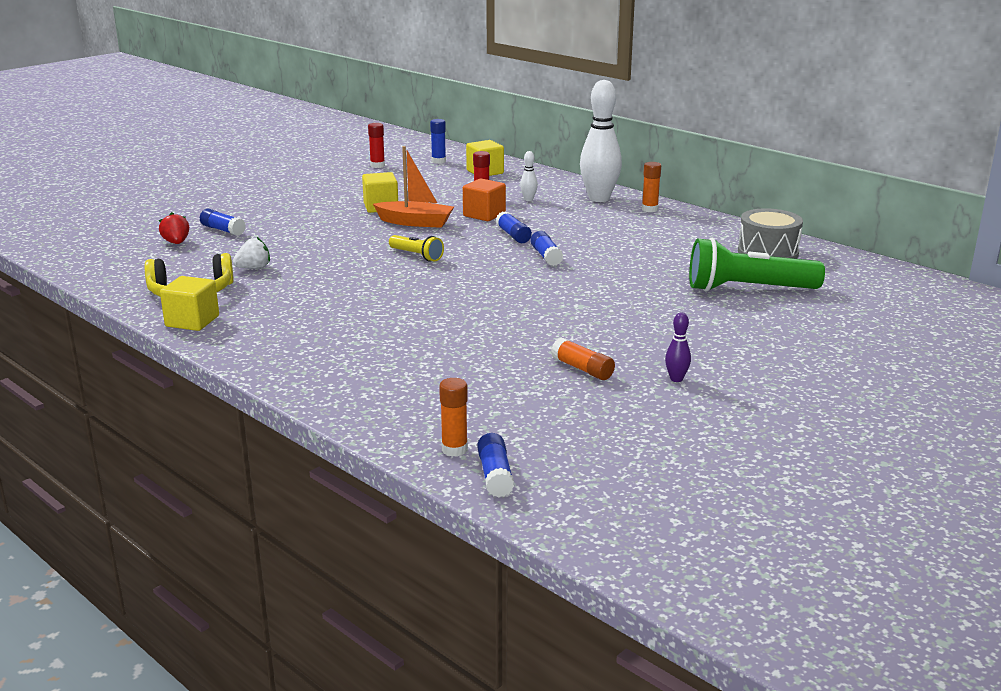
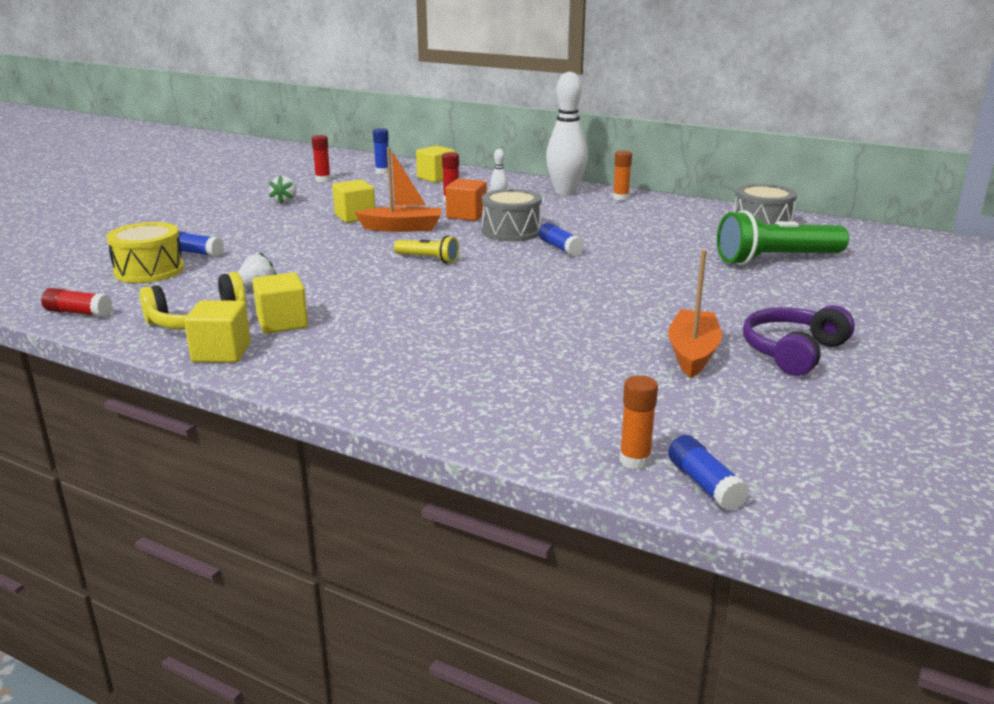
camera: 15 degrees left, 0 degrees up
red strawberry [159,212,189,244] -> yellow drum [106,222,184,283]
blue glue stick [496,211,532,243] -> grey drum [482,189,542,242]
orange glue stick [551,338,615,380] -> orange boat [668,249,722,378]
purple bowling pin [665,312,691,382] -> purple headphones [743,305,855,376]
none -> red glue stick [41,288,112,317]
none -> yellow cube [252,272,308,334]
none -> white strawberry [269,175,297,204]

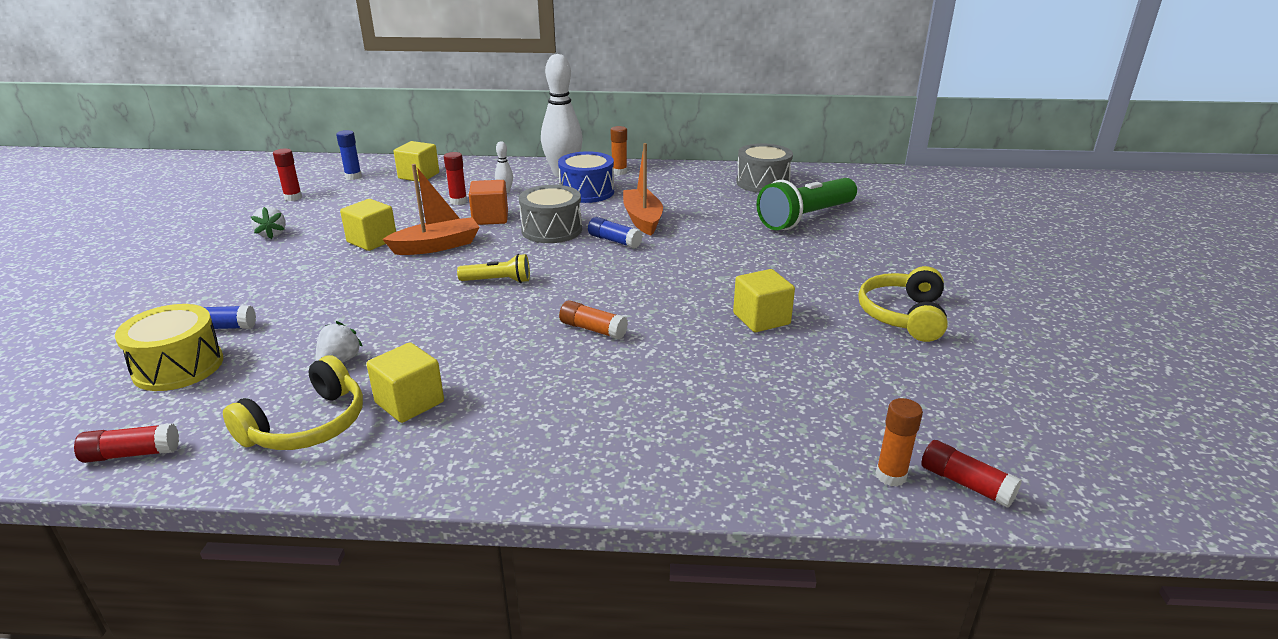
camera: 25 degrees left, 5 degrees up
yellow cube [184,300,251,363] -> yellow cube moved to [733,269,795,332]
orange boat [668,249,722,378] -> orange boat moved to [623,143,663,236]
blue glue stick [668,435,749,511] -> red glue stick [921,440,1022,508]
purple headphones [743,305,855,376] -> yellow headphones [858,266,948,342]
none -> blue drum [558,151,614,203]
none -> orange glue stick [559,300,628,340]

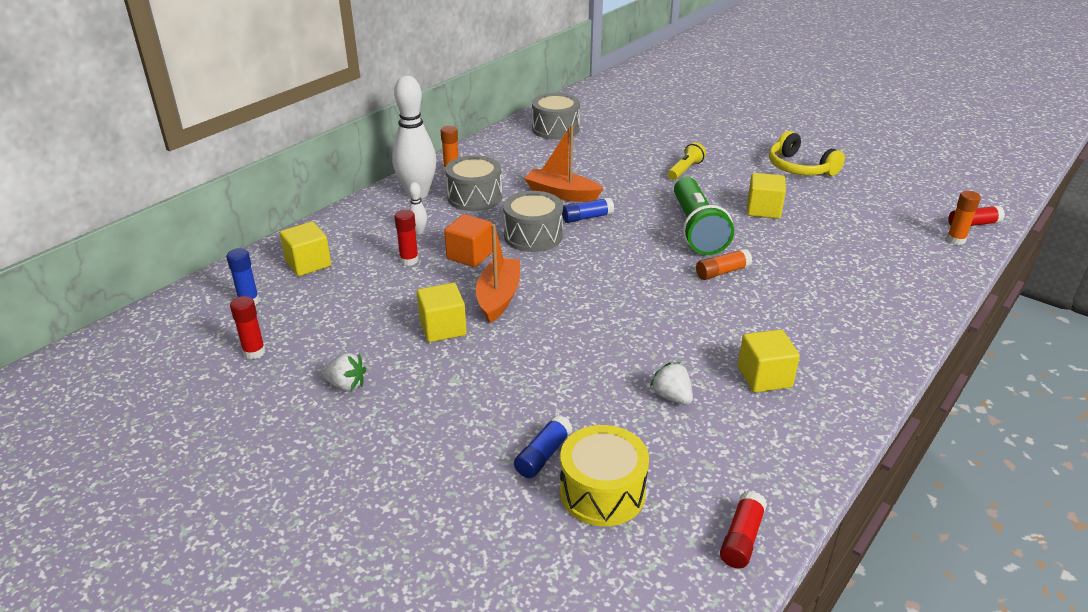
camera: 55 degrees left, 5 degrees up
yellow headphones [223,355,363,450] -> none
yellow flashlight [457,254,530,283] -> yellow flashlight moved to [668,142,706,180]
blue drum [558,151,614,203] -> grey drum [445,155,502,211]
green flashlight [757,178,857,230] -> green flashlight moved to [674,177,734,255]

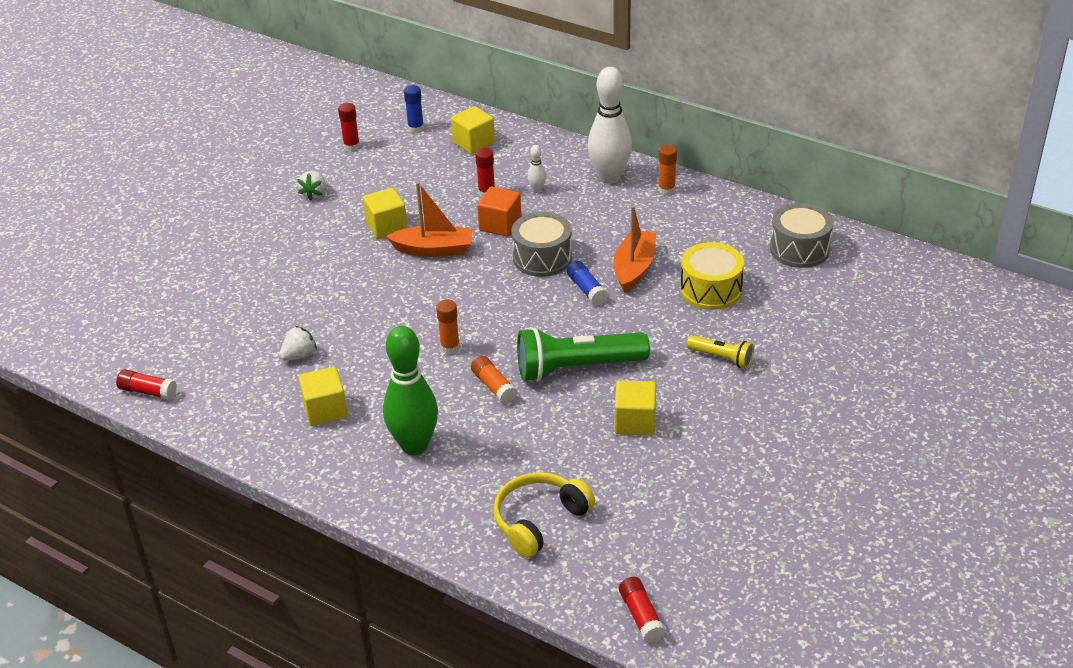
camera: 85 degrees right, 5 degrees up
grey drum [445,155,502,211] -> none
blue glue stick [514,415,572,478] -> none
yellow drum [560,425,649,526] -> yellow drum moved to [681,242,744,310]
yellow headphones [769,131,845,176] -> yellow headphones moved to [493,472,595,558]
orange glue stick [947,191,981,245] -> orange glue stick moved to [436,300,460,354]
none -> green bowling pin [383,326,438,455]

